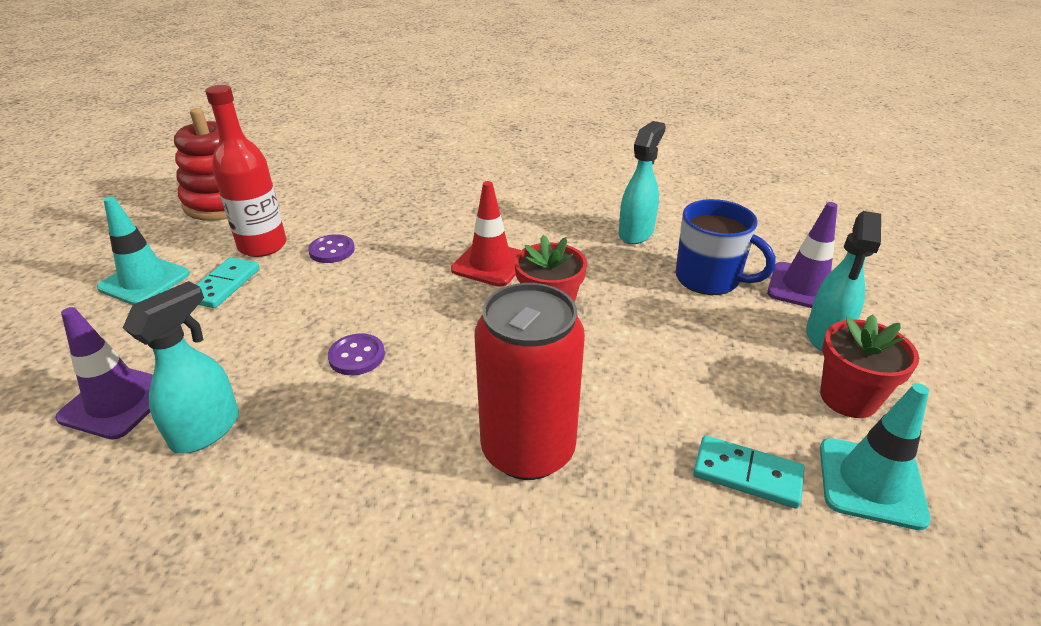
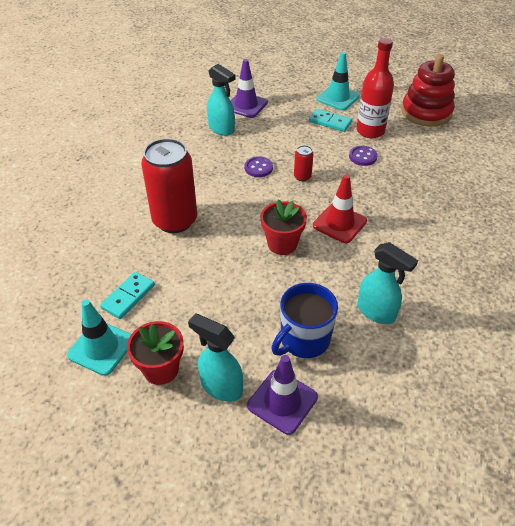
camera: 100 degrees right, 10 degrees up
none -> red can [294,145,313,182]

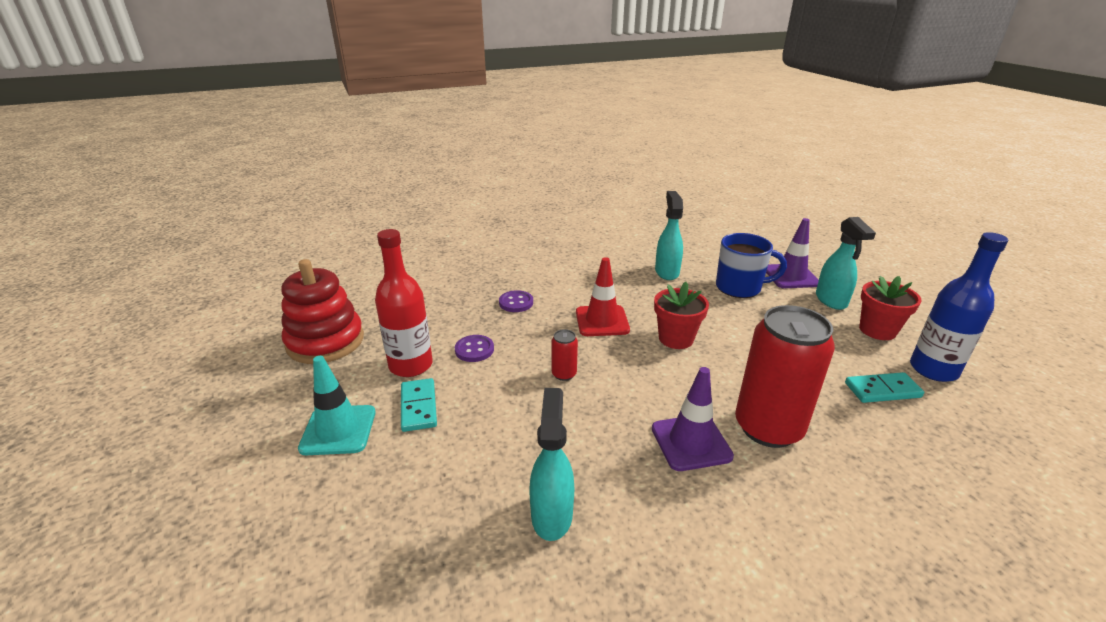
camera: 130 degrees left, 15 degrees down
turquoise traffic cone [67,299,131,376] -> blue bottle [910,232,1009,382]
purple traffic cone [230,59,268,118] -> purple traffic cone moved to [652,367,734,471]
purple button [245,156,273,177] -> purple button moved to [499,290,533,312]

